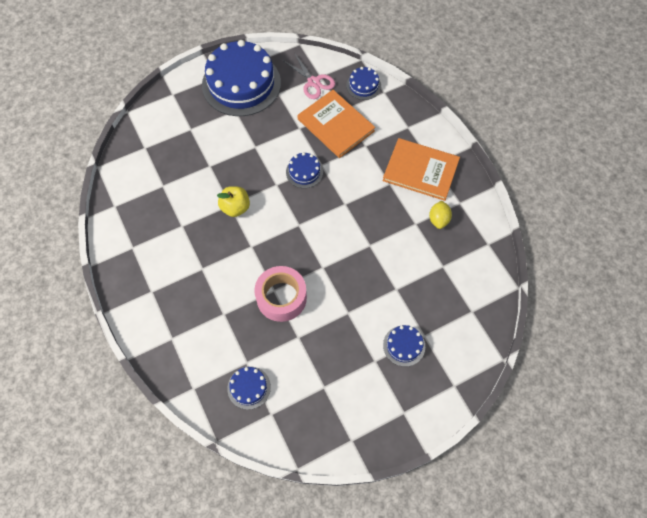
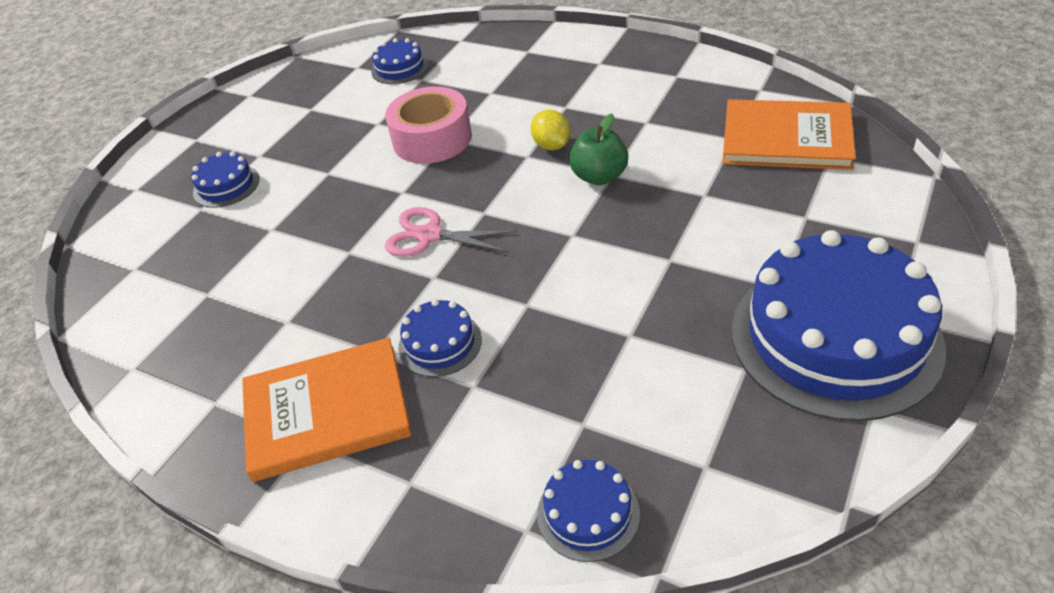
camera: 150 degrees right, 20 degrees down
yellow apple [217,186,250,217] -> green apple [569,114,628,185]
pink scissors [284,52,335,99] -> pink scissors moved to [385,207,517,257]
blue cake [286,152,323,188] -> blue cake moved to [398,299,482,377]
orange book [298,90,375,158] -> orange book moved to [722,99,856,170]
yellow lemon [429,201,452,229] -> yellow lemon moved to [530,110,571,150]

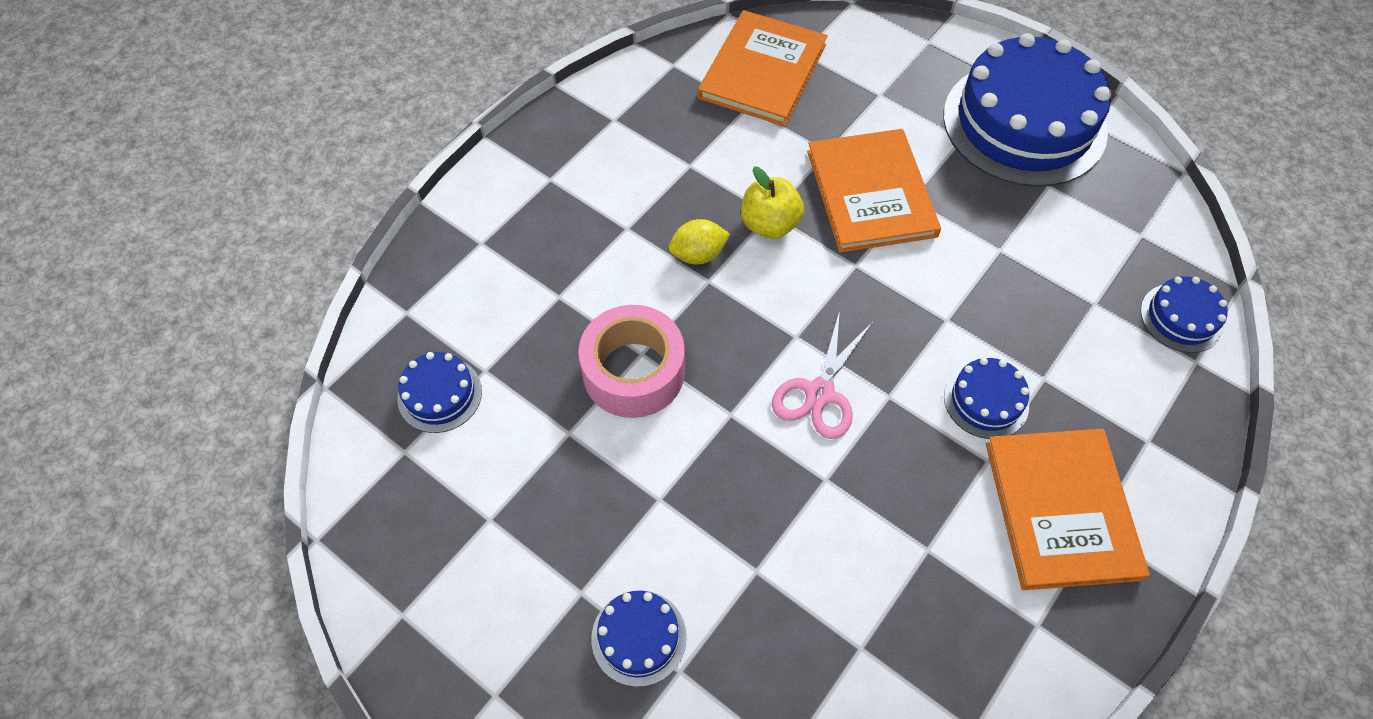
camera: 85 degrees left, 15 degrees up
green apple [569,114,628,185] -> yellow apple [741,167,804,239]
none -> orange book [807,129,941,253]

